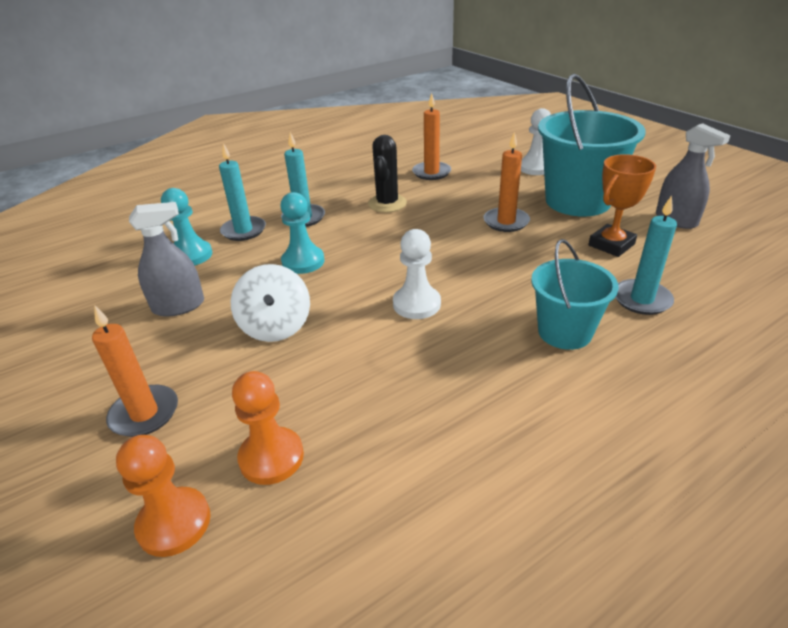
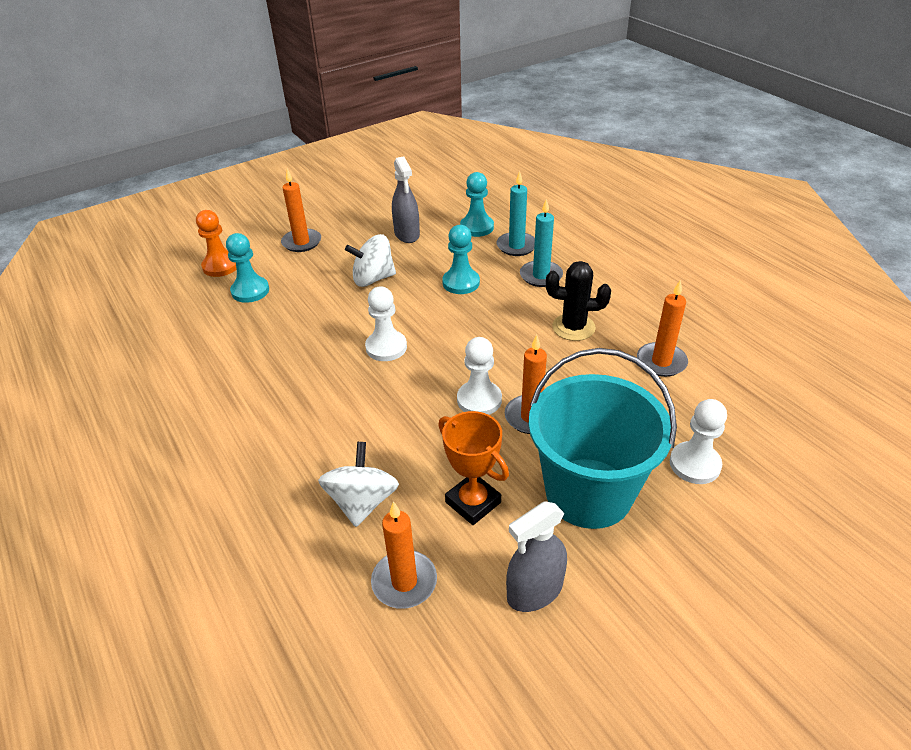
camera: 90 degrees right, 5 degrees up
orange pawn [232,371,304,485] -> turquoise pawn [226,233,269,303]
turquoise bucket [531,239,619,350] -> none
turquoise candle [616,195,677,315] -> white spinning top [318,442,399,527]
none -> orange candle [371,501,437,609]
none -> white pawn [457,337,502,415]

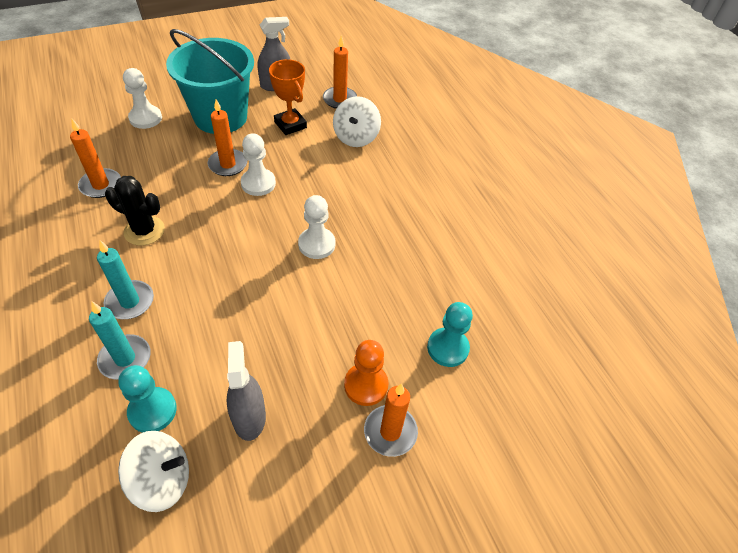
camera: 175 degrees left, 10 degrees up
orange pawn [196,210,236,277] -> orange pawn moved to [344,340,388,406]
white spinning top [345,234,396,287] -> white spinning top moved to [118,431,189,512]
turquoise pawn [442,225,480,294] -> none

